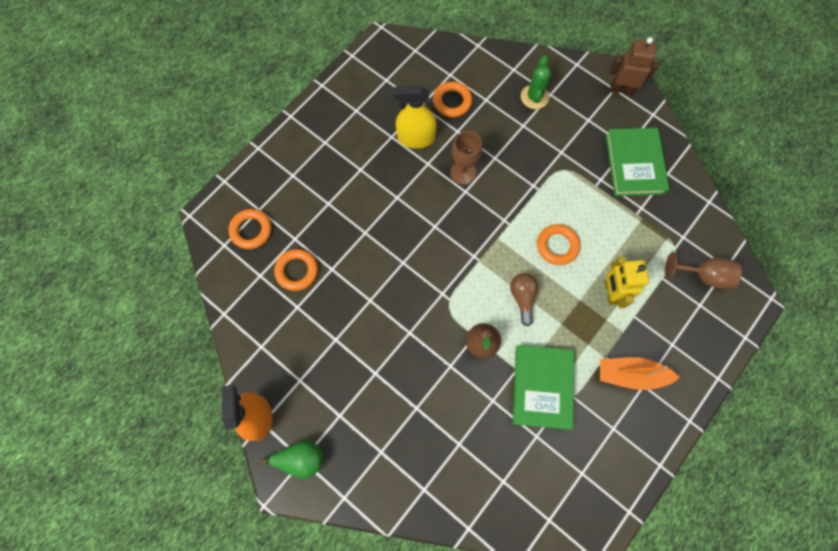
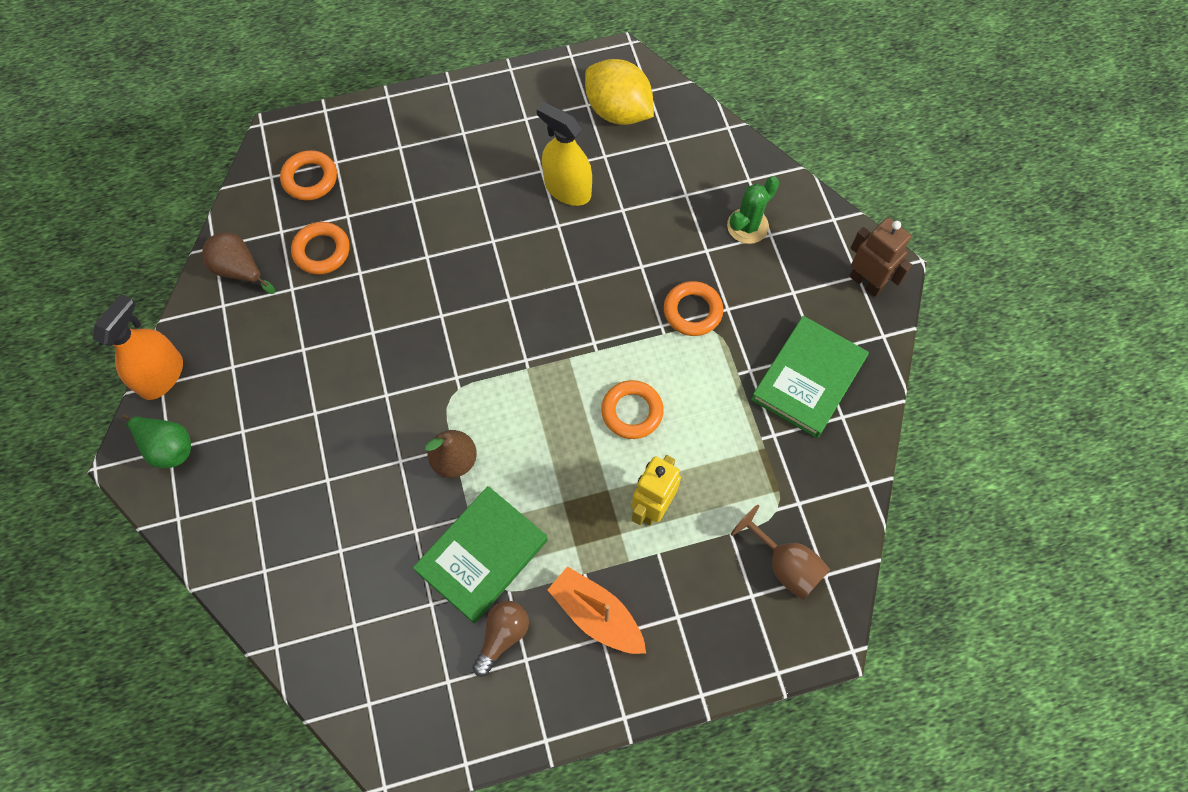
camera: 35 degrees right, 5 degrees down
orange ring [433,81,472,117] -> orange ring moved to [664,281,723,336]
brown goblet [451,131,482,185] -> none
brown light bulb [510,273,538,326] -> brown light bulb moved to [473,601,529,677]
none -> brown pear [202,233,275,294]
none -> yellow lemon [585,59,654,125]

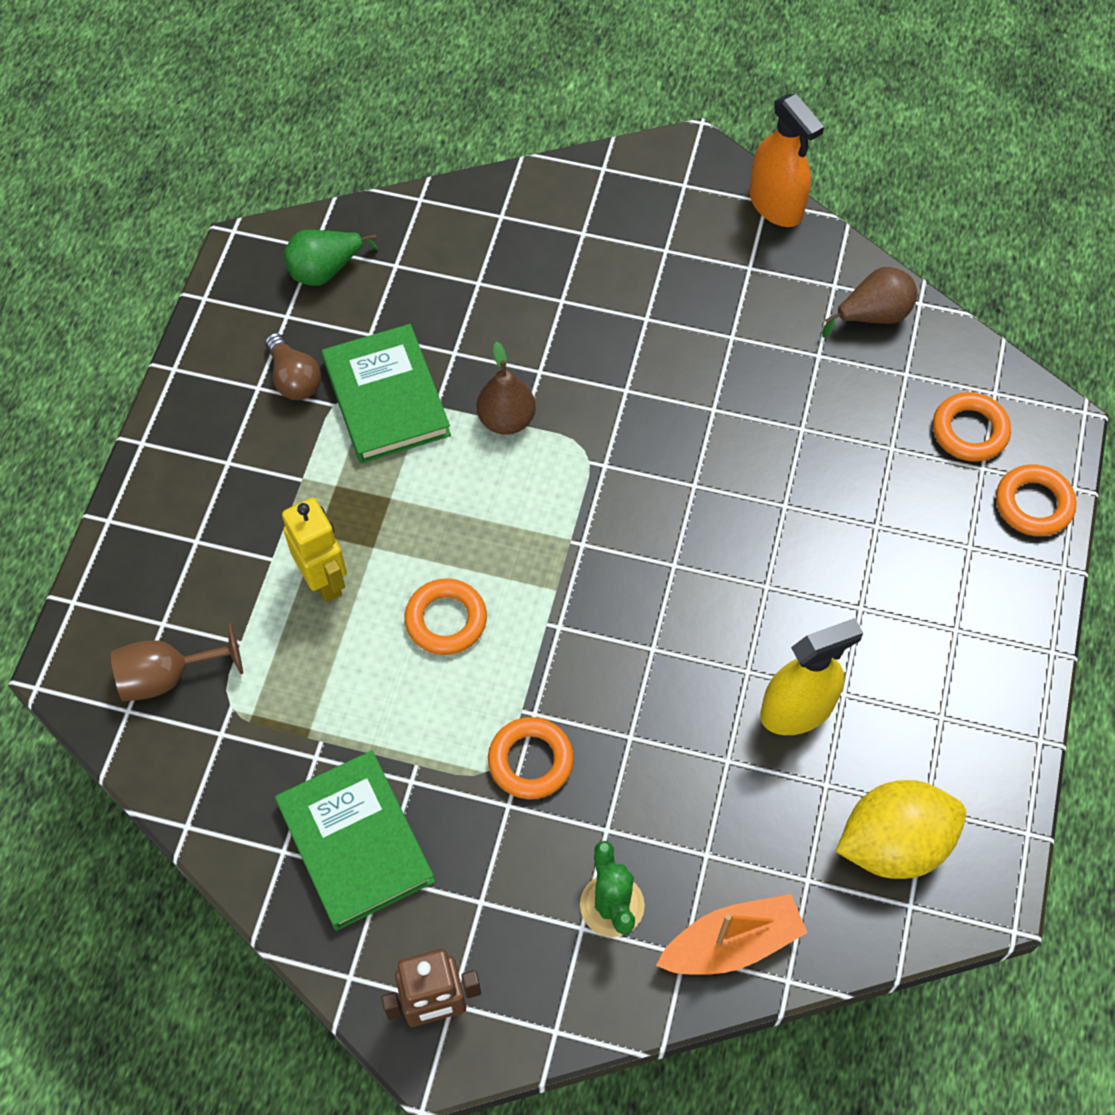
camera: 120 degrees right, 5 degrees down
green pear [122,414,191,468] -> green pear moved to [284,230,378,286]
orange ring [291,222,350,275] -> orange ring moved to [996,464,1076,536]
orange boat [548,566,646,654] -> orange boat moved to [656,894,808,975]

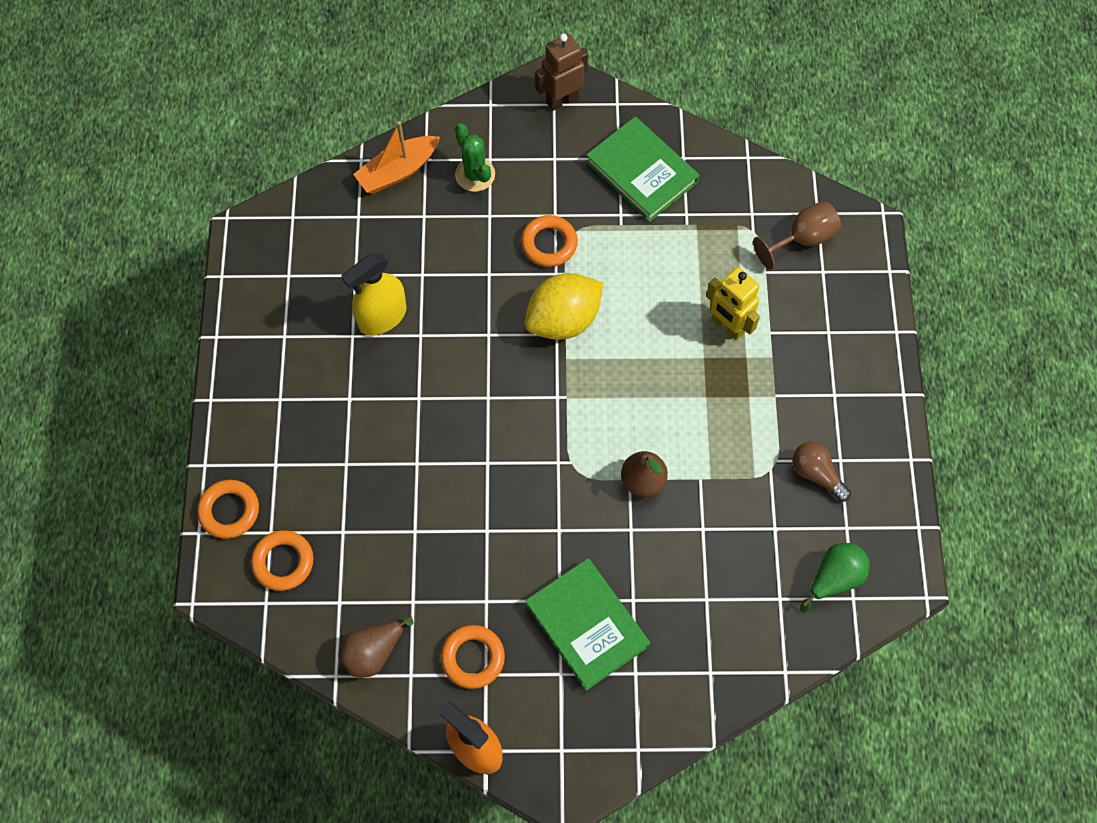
camera: 165 degrees right, 5 degrees up
green book [322,324,451,463] -> green book moved to [525,558,650,691]
orange ring [405,578,487,655] -> orange ring moved to [441,625,505,689]
yellow lemon [836,780,966,879] -> yellow lemon moved to [525,273,603,340]

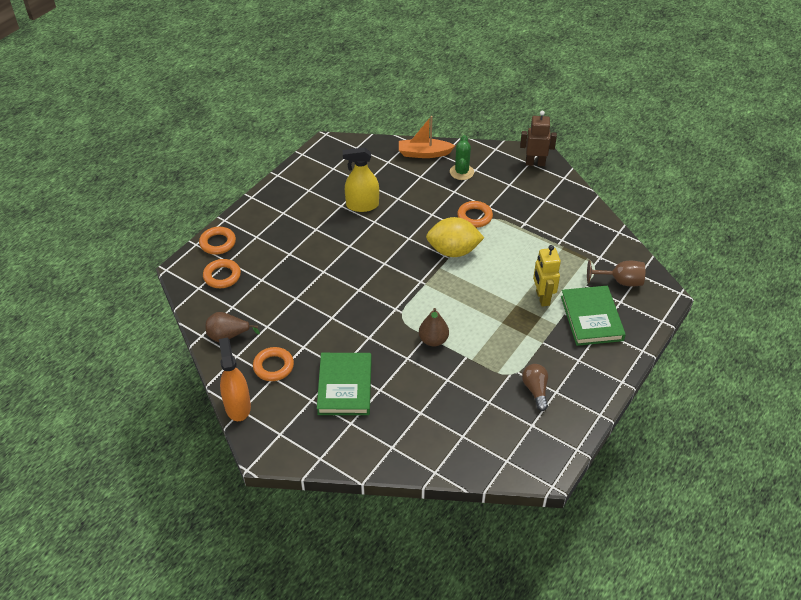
camera: 35 degrees right, 20 degrees down
green book [586,116,699,222] -> green book moved to [561,286,626,346]
green pear [800,543,870,613] -> none

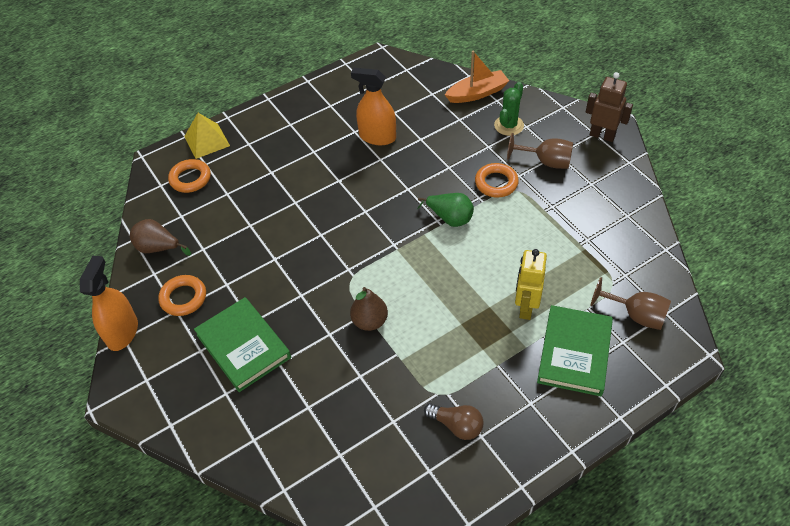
camera: 25 degrees right, 5 degrees up
orange ring [199,227,236,254] -> yellow pyramid [184,113,230,159]
green book [317,353,372,415] -> green book turned 60 degrees counterclockwise [194,297,291,392]
yellow spray bottle [343,147,379,212] -> orange spray bottle [351,68,396,145]
orange boat [399,116,455,158] -> orange boat turned 135 degrees clockwise [445,51,509,103]
yellow lemon [426,217,484,257] -> green pear [418,193,474,227]
brown light bulb [522,364,548,411] -> brown light bulb turned 105 degrees clockwise [424,403,483,440]
none -> brown goblet [507,133,573,169]

